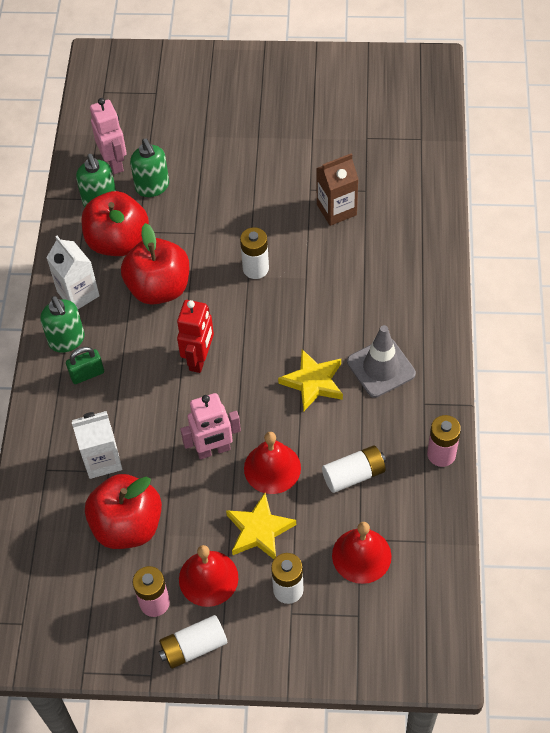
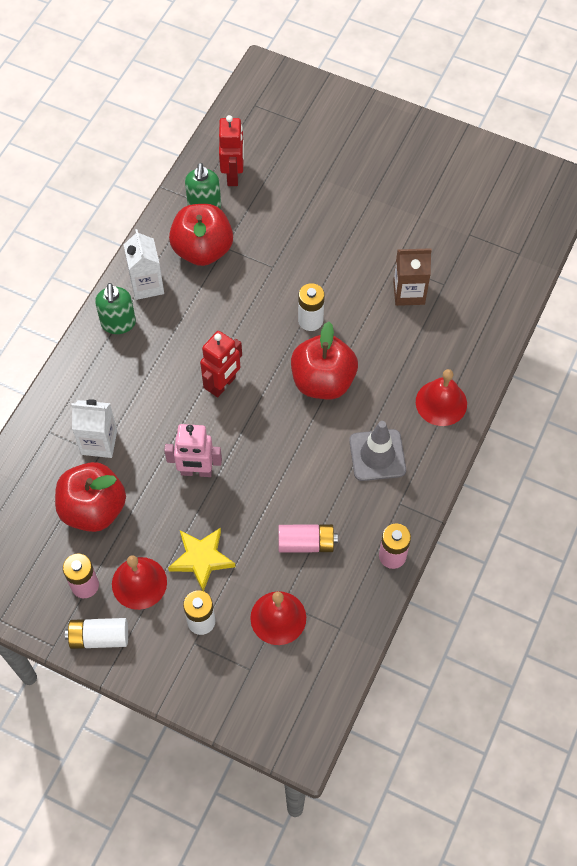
camera: 20 degrees right, 5 degrees up
green padlock [66,347,104,384] -> none
pink robot [90,98,127,174] -> red robot [219,115,244,186]
red apple [121,223,190,305] -> red apple moved to [291,322,358,399]
green soap dispenser [130,139,169,197] -> none
red bell [244,432,301,494] -> red bell moved to [416,369,467,426]
yellow star [278,349,343,411] -> none
white battery [322,446,386,493] -> pink battery [278,524,338,553]

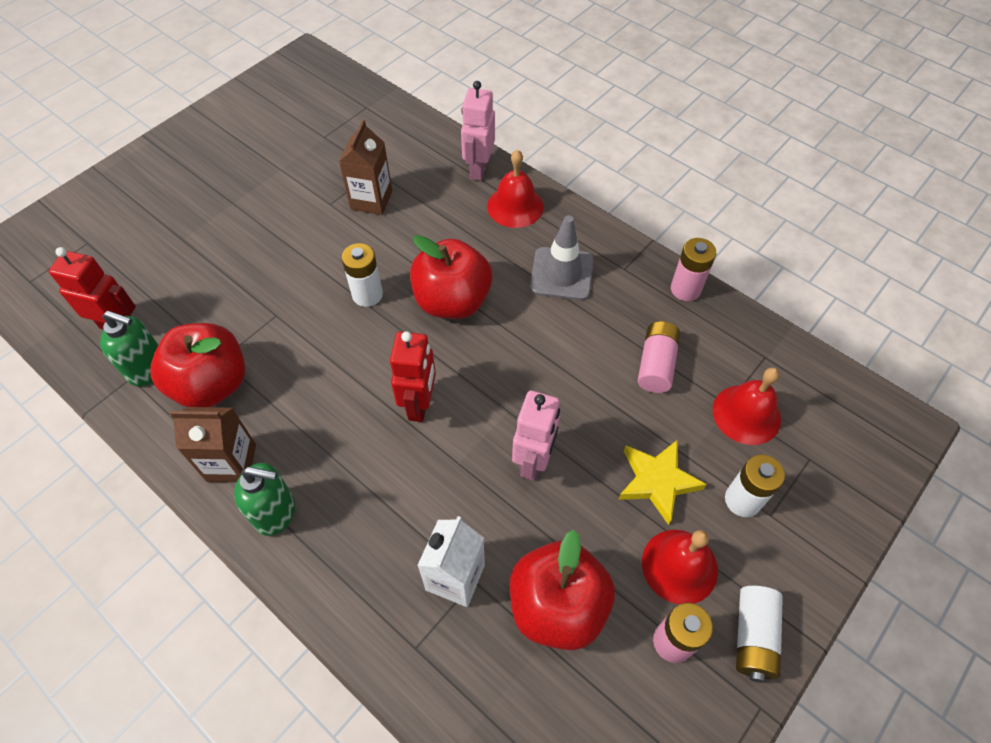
camera: 75 degrees left, 5 degrees down
white carton [124,229,164,300] -> brown carton [170,407,256,483]
red robot [200,331,242,397] -> red robot turned 45 degrees clockwise [390,331,436,422]
none -> pink robot [461,81,495,181]

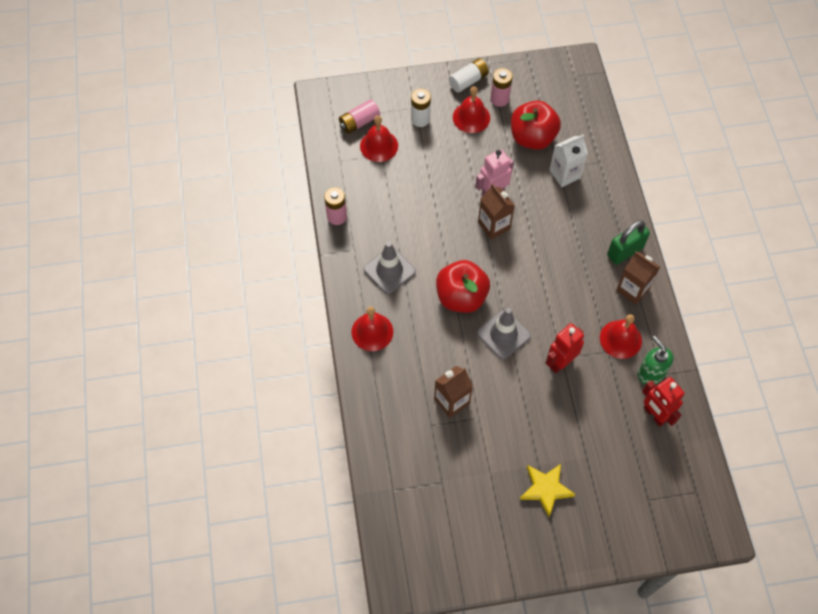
camera: 140 degrees left, 5 degrees up
red apple [151,323,245,407] -> red bell [600,314,642,359]
green soap dispenser [234,463,295,536] -> green padlock [607,220,650,265]
white battery [342,243,383,307] -> grey traffic cone [477,308,531,360]
red robot [390,331,436,422] -> red robot moved to [546,323,584,373]
pink robot [461,81,495,181] -> none
yellow star [618,440,707,525] -> yellow star moved to [520,464,575,517]
pink battery [638,321,680,393] -> pink battery moved to [339,99,380,134]
none -> brown carton [478,184,515,240]

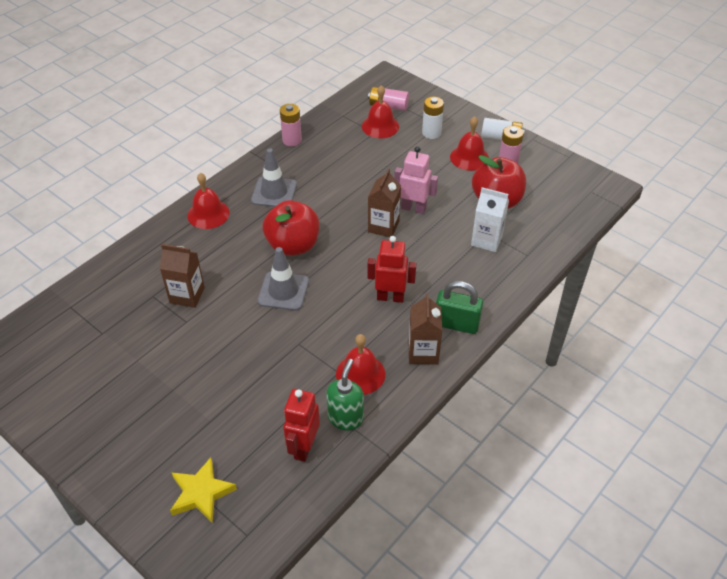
camera: 50 degrees right, 15 degrees down
yellow star [520,464,575,517] -> yellow star moved to [170,458,237,523]
red robot [546,323,584,373] -> red robot moved to [367,236,416,303]

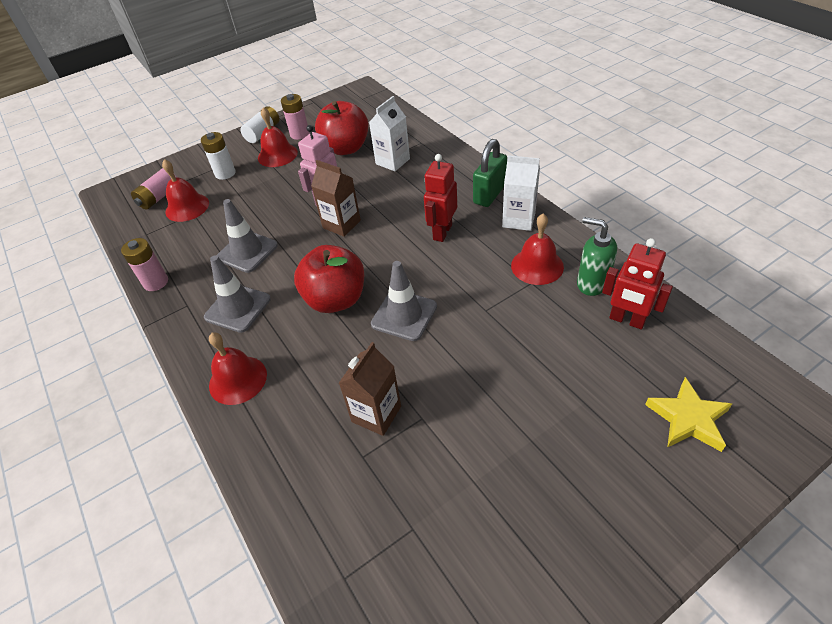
camera: 70 degrees left, 0 degrees up
brown carton [409,293,442,365] -> white carton [502,155,540,231]
none -> grey traffic cone [216,199,278,273]

